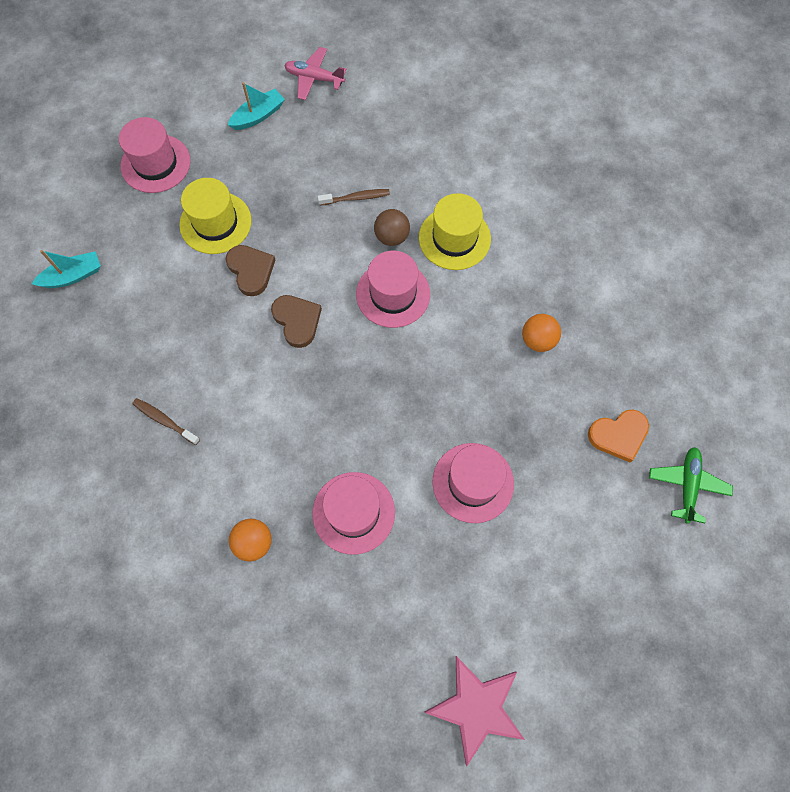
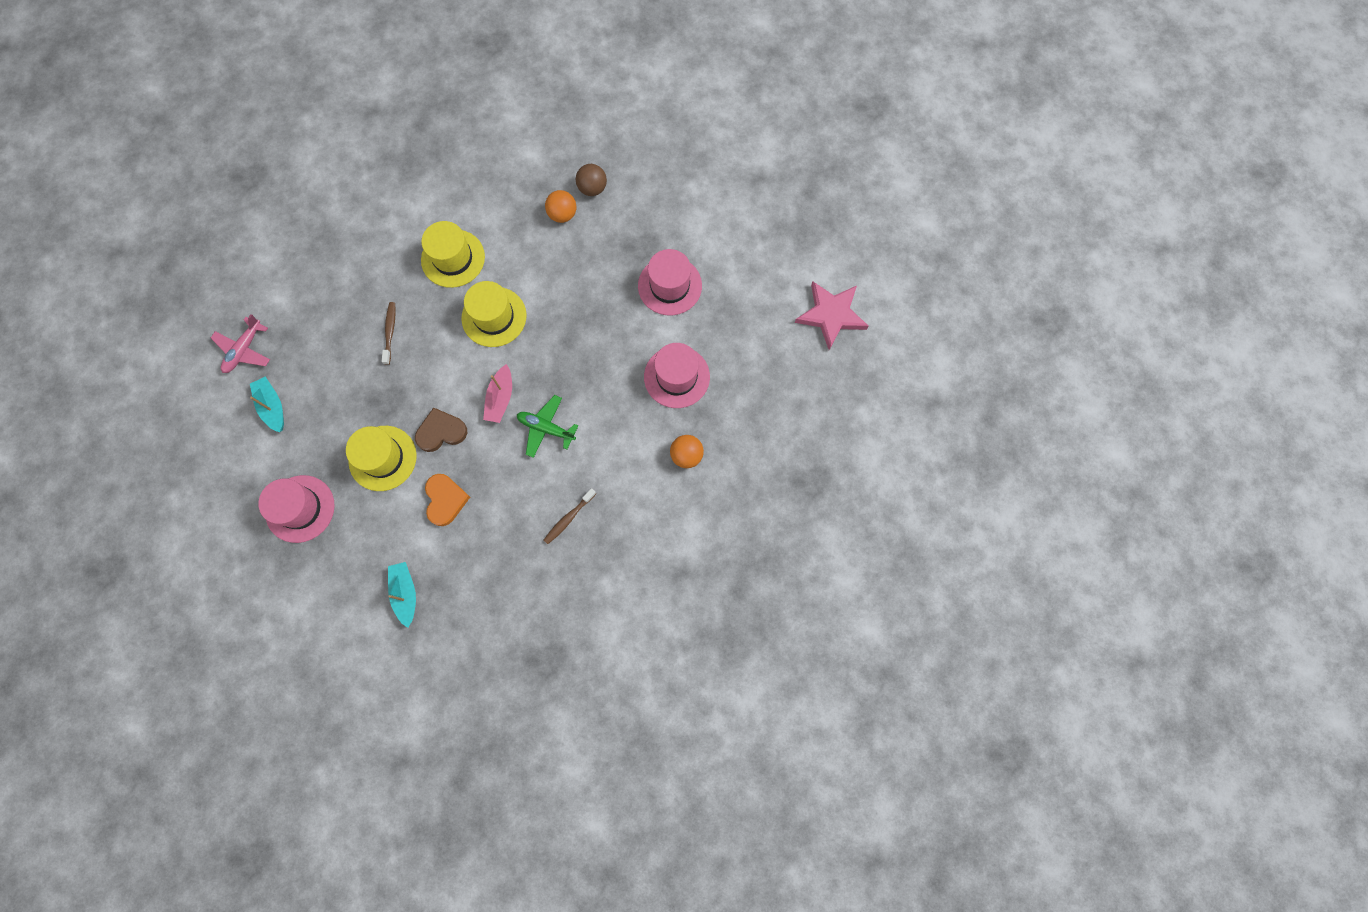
camera: 80 degrees left, 5 degrees up
brown heart [271,295,322,348] -> pink boat [483,364,512,423]
pink hat [356,251,430,328] -> yellow hat [461,281,526,347]
brown ball [374,209,410,246] -> brown ball moved to [576,164,607,196]
orange heart [588,410,649,462] -> orange heart moved to [425,474,470,526]
green plane [649,447,733,524] -> green plane moved to [517,395,578,458]

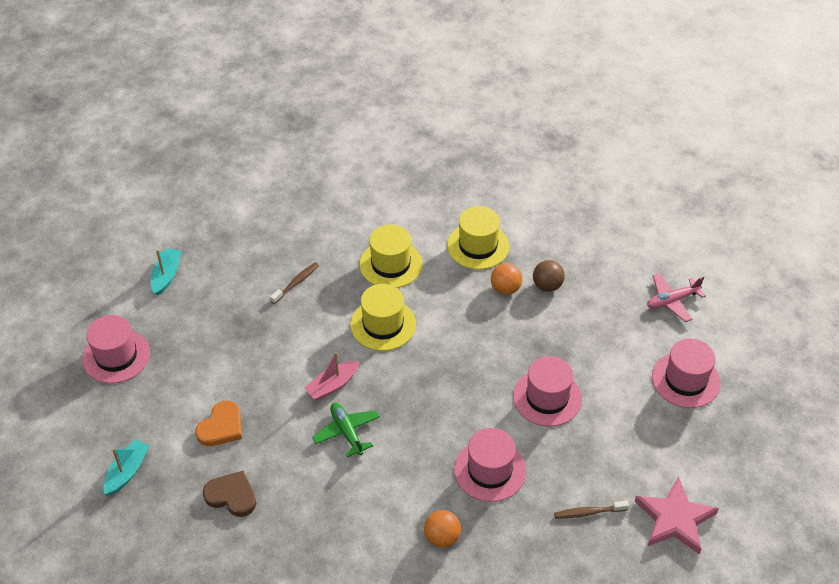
camera: 40 degrees right, 25 degrees down
pink plane [211,314,270,373] -> pink plane moved to [647,273,706,322]
yellow hat [346,426,417,491] -> yellow hat moved to [447,206,509,270]
brown heart [415,407,467,452] -> brown heart moved to [203,471,256,517]
brown toothbrush [544,488,596,544] -> brown toothbrush moved to [554,501,629,519]
none -> pink hat [652,338,720,408]

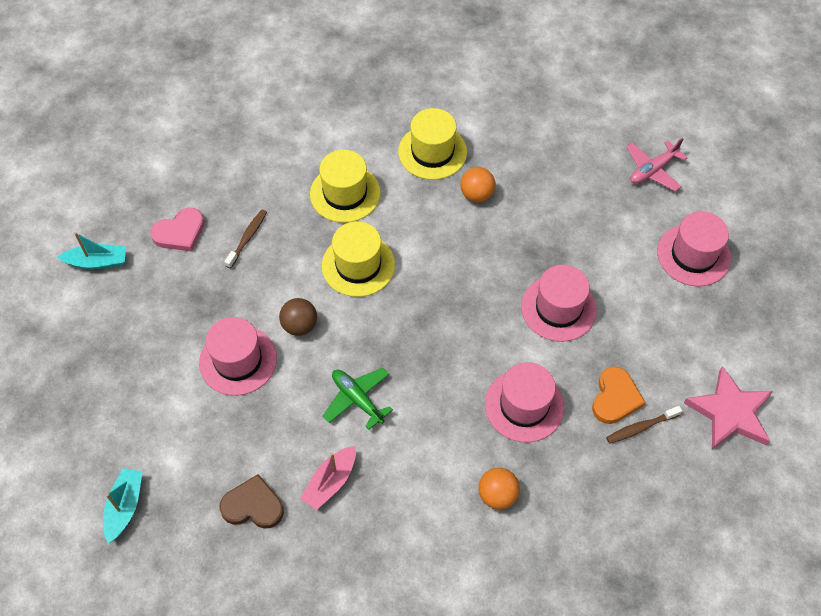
camera: 15 degrees left, 10 degrees up
pink hat [82,315,150,384] -> pink hat moved to [199,317,277,396]
turquoise boat [151,248,182,296] -> turquoise boat turned 90 degrees clockwise [58,232,126,269]
orange heart [195,401,242,446] -> orange heart moved to [592,367,646,424]
pink boat [304,352,360,400] -> pink boat moved to [300,446,356,510]
brown ball [533,260,565,292] -> brown ball moved to [279,298,317,336]
none -> pink heart [150,208,205,252]

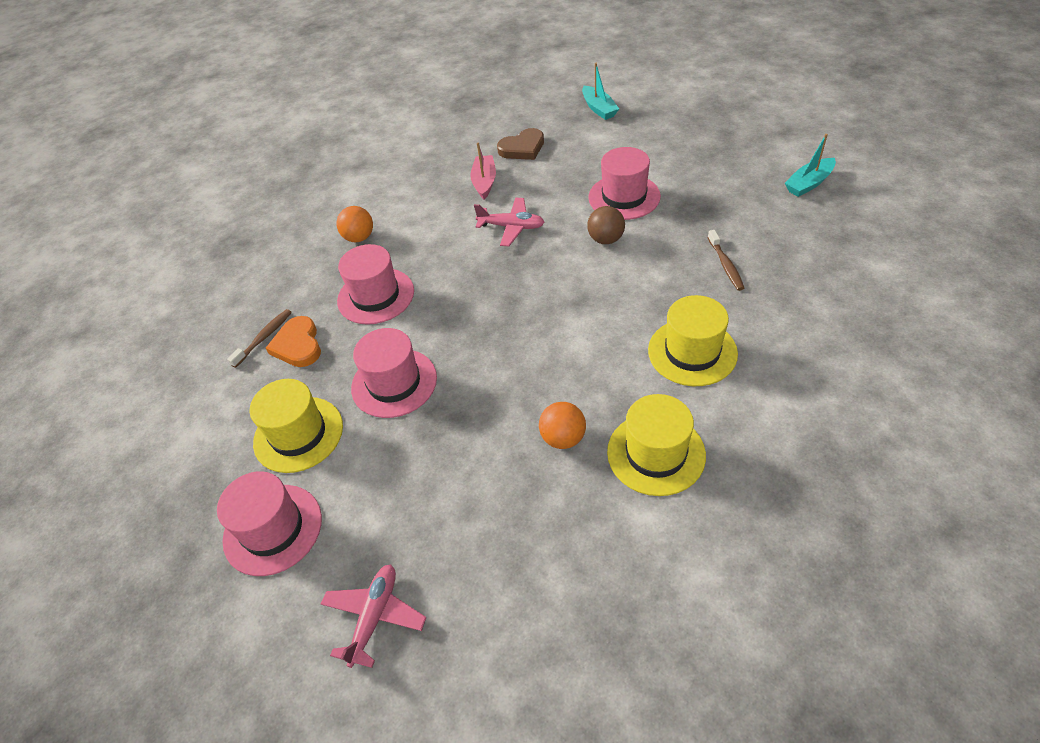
camera: 150 degrees right, 10 degrees down
pink heart [150,208,205,252] -> none
yellow hat [322,221,395,297] -> yellow hat moved to [250,379,343,473]
green plane [323,368,393,430] -> pink plane [474,198,545,246]
pink star [684,366,773,450] -> none

